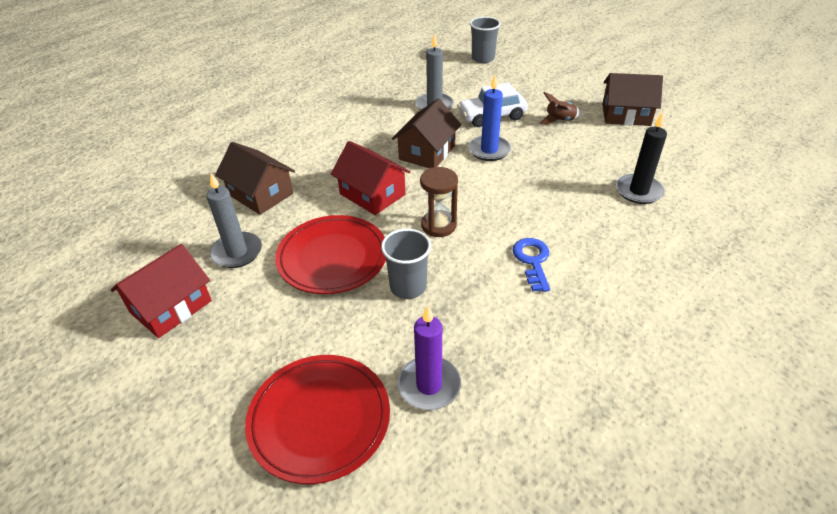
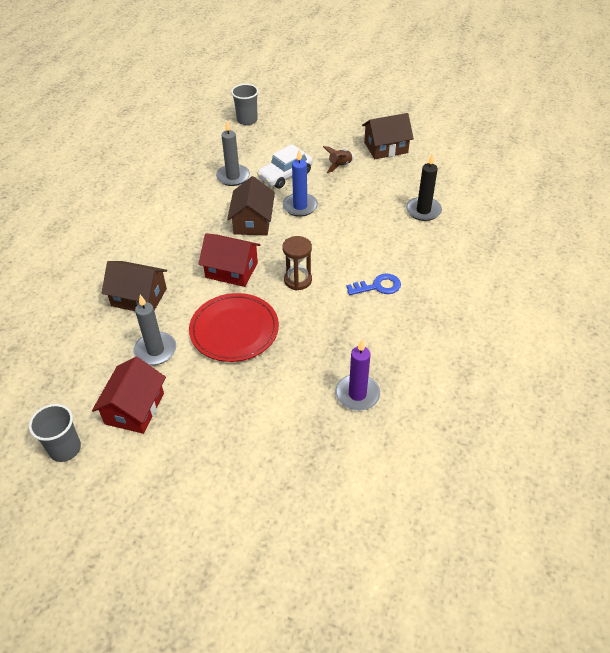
camera: 25 degrees left, 5 degrees up
red plate [245,355,390,484] -> none
grey cup [381,229,431,299] -> grey cup moved to [29,404,81,462]
blue key [512,238,550,292] -> blue key turned 105 degrees clockwise [347,274,401,295]

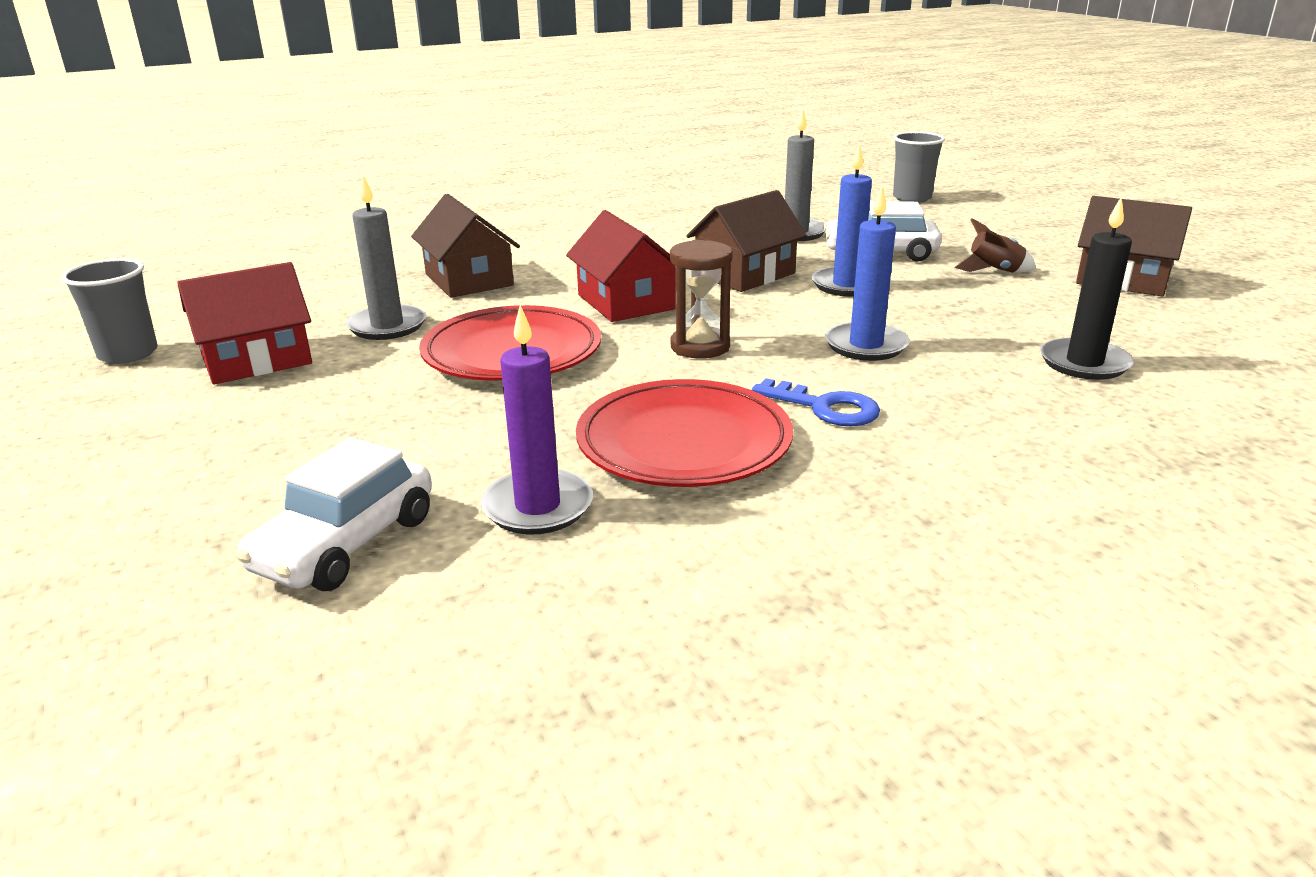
camera: 45 degrees right, 20 degrees down
none -> white car [235,437,432,591]
none -> red plate [576,379,793,487]
none -> blue candle [825,186,910,361]

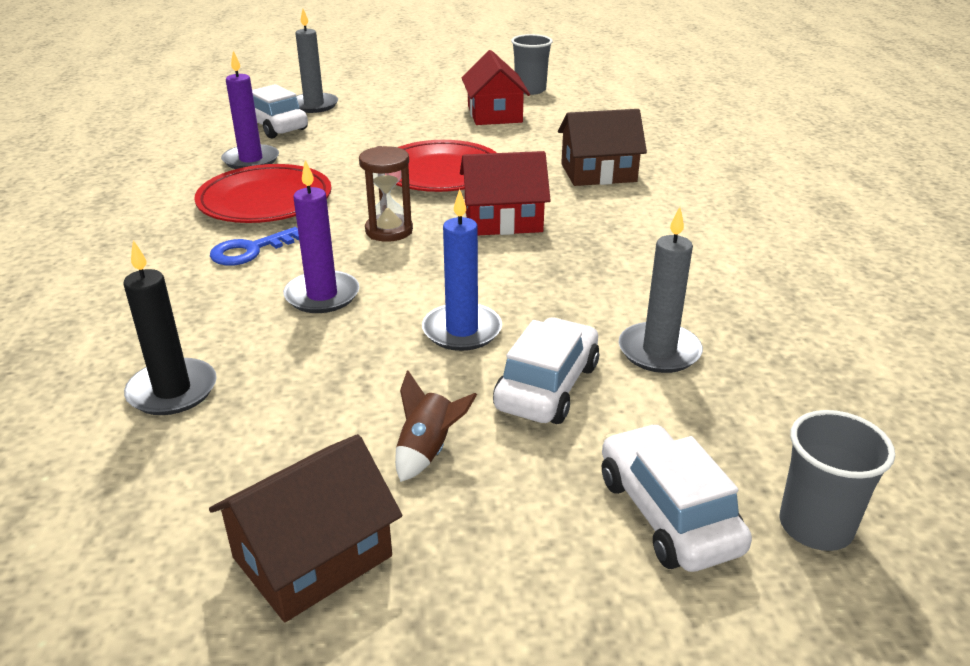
camera: 110 degrees right, 5 degrees up
grey candle [346,175,426,340] -> grey candle moved to [295,9,338,113]
brown house [686,190,807,292] -> none
blue candle [825,186,910,361] -> purple candle [283,160,359,313]
none -> white car [602,423,752,572]

